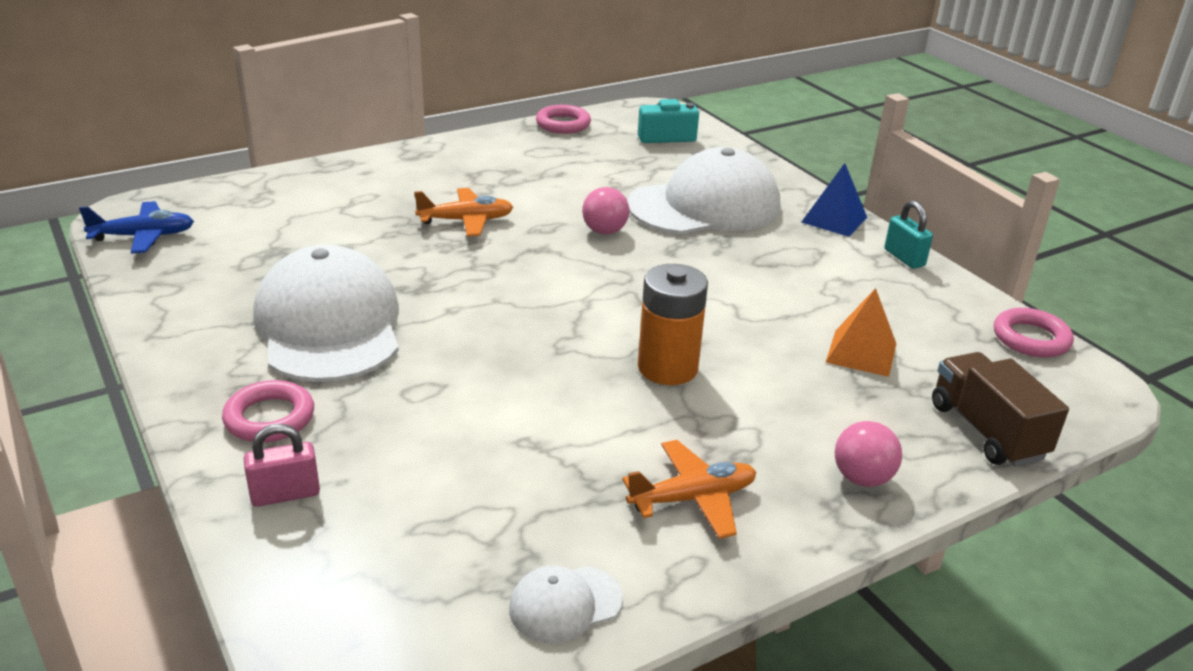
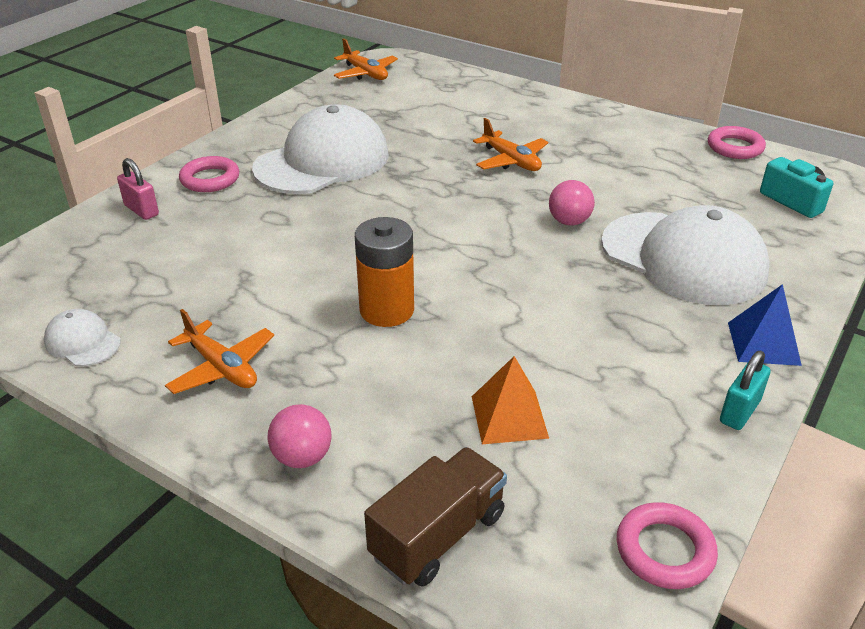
camera: 65 degrees right, 5 degrees up
blue plane [79,201,194,254] -> orange plane [334,39,398,80]

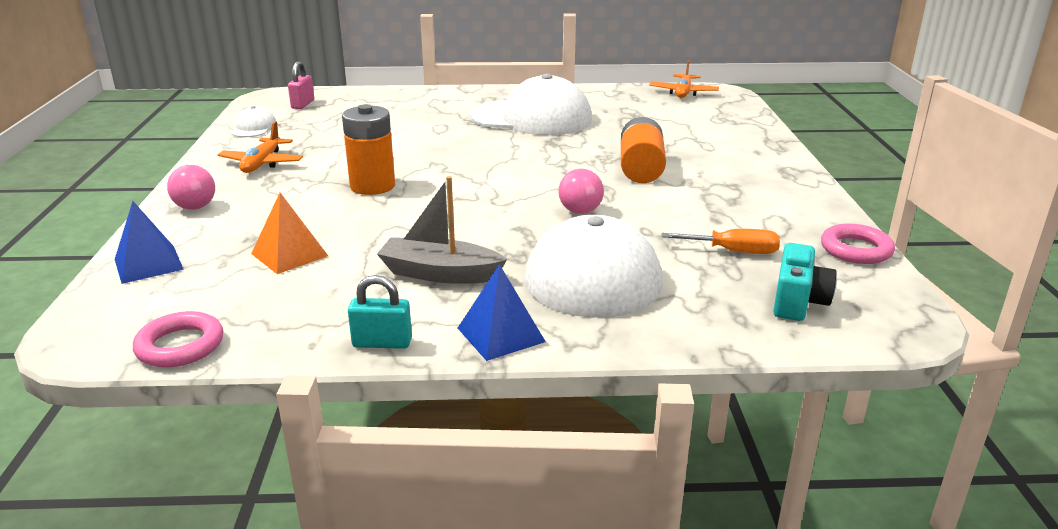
camera: 55 degrees right, 10 degrees down
pink padlock [117,158,159,220] -> pink padlock moved to [288,61,314,109]
pink ring [179,156,239,192] -> none
brown truck [364,447,507,587] -> blue pyramid [115,201,184,284]
orange plane [473,118,548,171] -> orange battery [621,117,666,183]
none -> grey boat [377,176,507,284]
none -> orange screwdriver [662,229,780,254]

